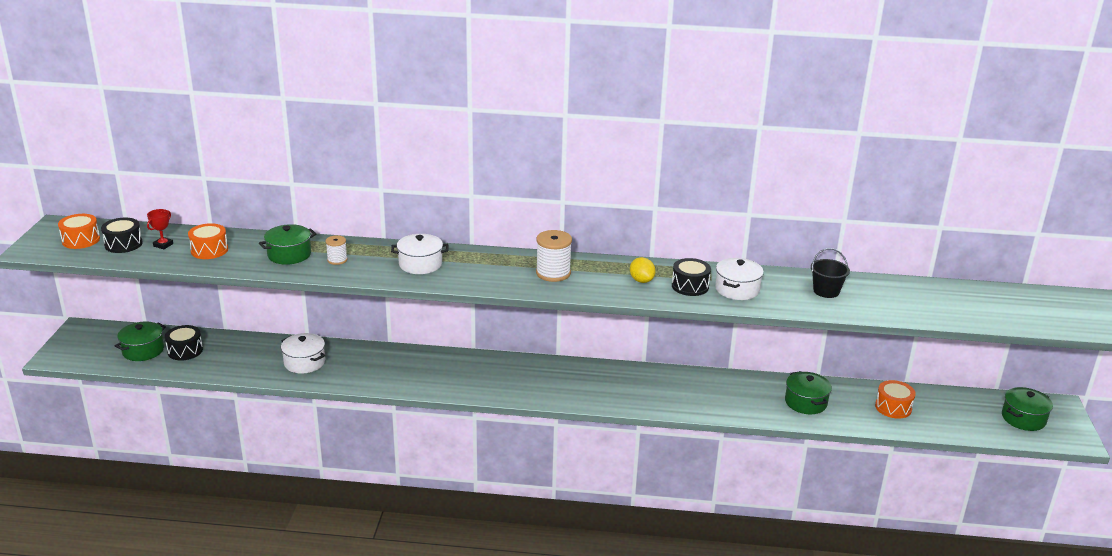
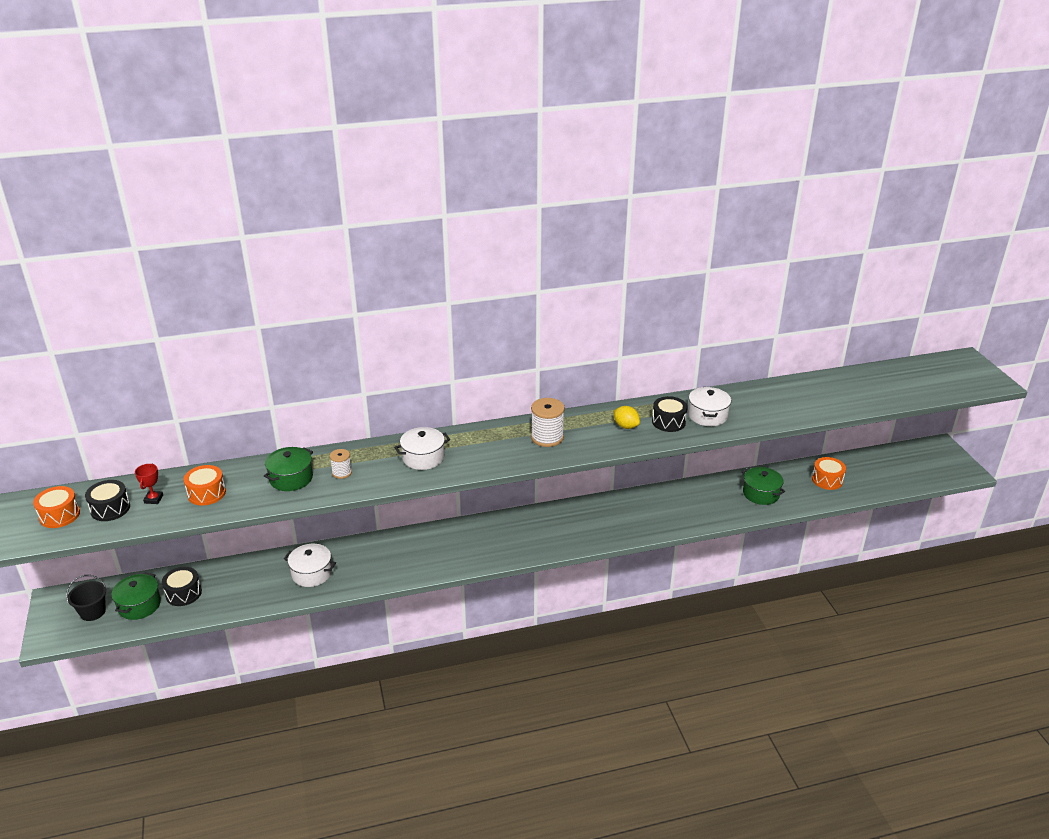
camera: 20 degrees left, 5 degrees up
black bucket [811,248,850,298] -> black bucket moved to [66,575,106,621]
green pot [1002,387,1053,431] -> none

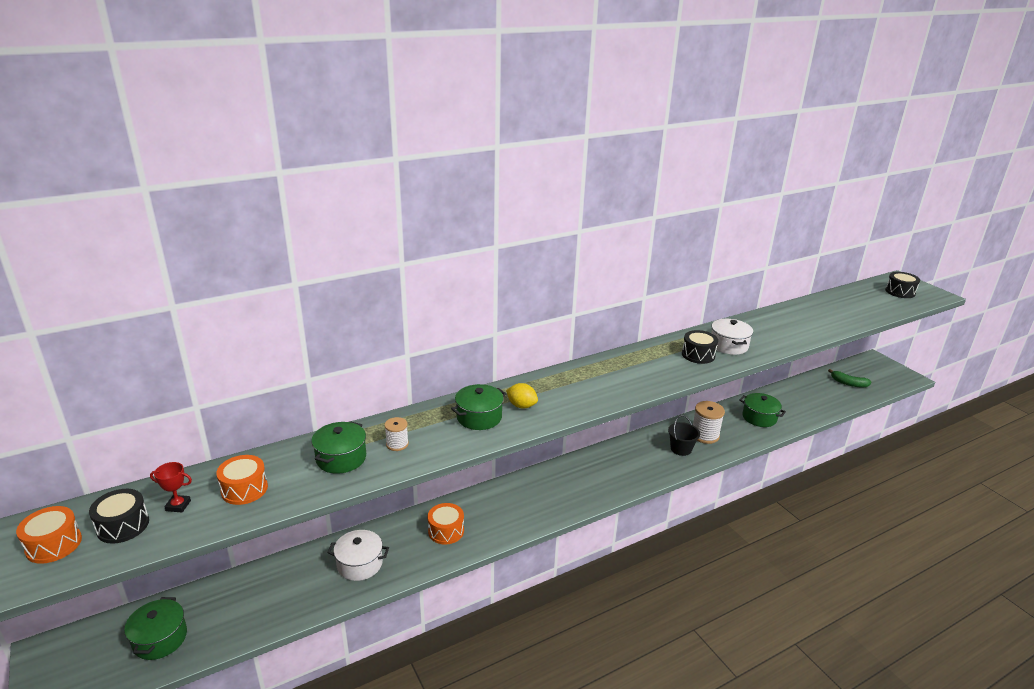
camera: 15 degrees left, 5 degrees down
black bucket [66,575,106,621] -> black bucket moved to [668,415,700,456]
red trophy [135,463,163,504] -> red trophy turned 75 degrees counterclockwise [150,462,192,512]
black drum [162,567,202,606] -> black drum moved to [885,272,920,298]
white pot [394,427,450,470] -> green pot [451,384,507,430]
white spool [531,398,565,447] -> white spool moved to [693,401,725,444]
yellow lemon [614,406,640,429] -> yellow lemon moved to [506,383,538,409]
orange drum [812,457,846,490] -> orange drum moved to [427,503,464,544]
none -> green banana [828,369,871,387]

